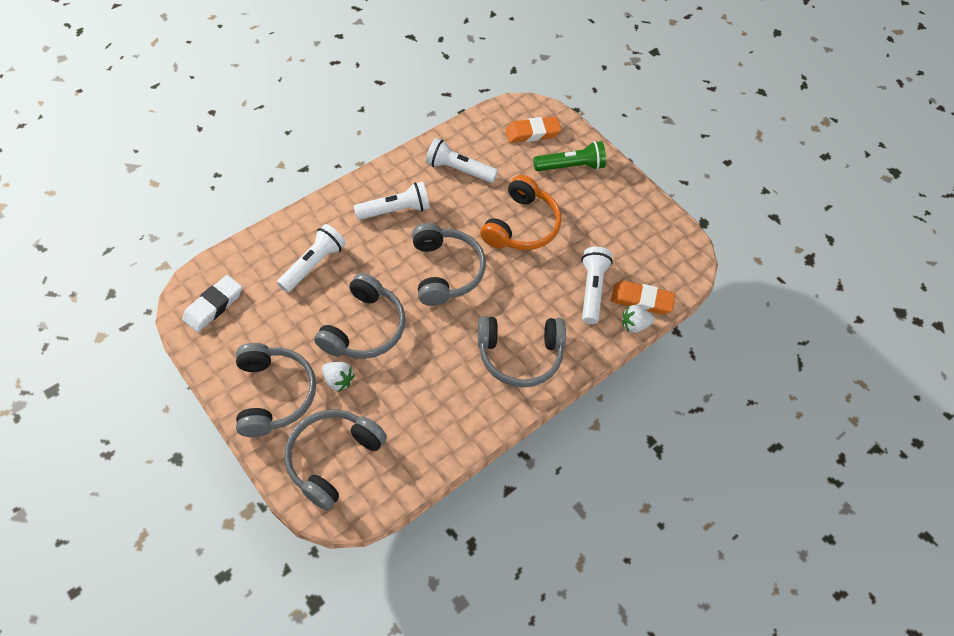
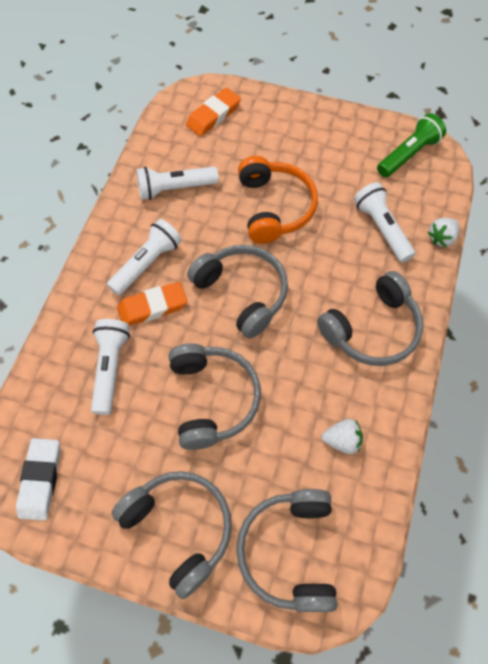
camera: 30 degrees left, 5 degrees up
white strawberry [322,362,355,392] -> white strawberry moved to [322,419,363,454]
green flashlight [533,141,606,171] -> green flashlight moved to [377,113,446,177]
orange eraser [611,281,675,314] -> orange eraser moved to [117,282,187,326]

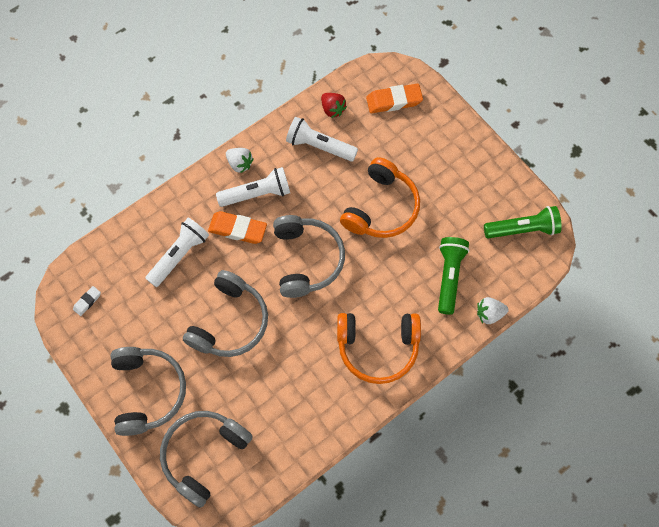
camera: 35 degrees right, 5 degrees up
white eraser [16,438,61,521] -> white eraser [73,286,101,316], size x0.52
grey headphones [317,271,423,366] -> orange headphones [337,313,421,384]
white strawberry [322,419,363,454] -> white strawberry moved to [226,148,254,173]
white flashlight [354,182,415,263] -> green flashlight [438,237,469,315]
none -> red strawberry [321,93,347,118]

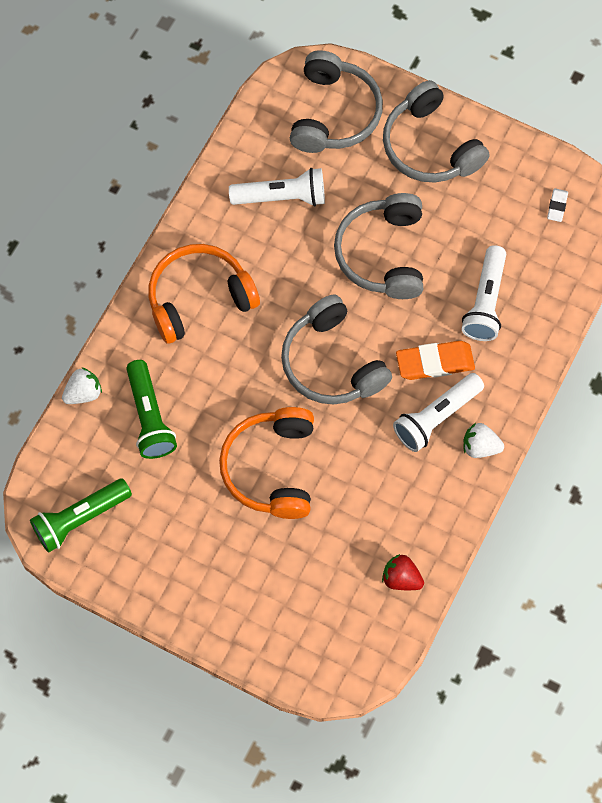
camera: 155 degrees right, 0 degrees up
white flashlight [286,117,358,162] -> white flashlight moved to [229,168,325,206]
orange eraser [366,84,423,113] -> none

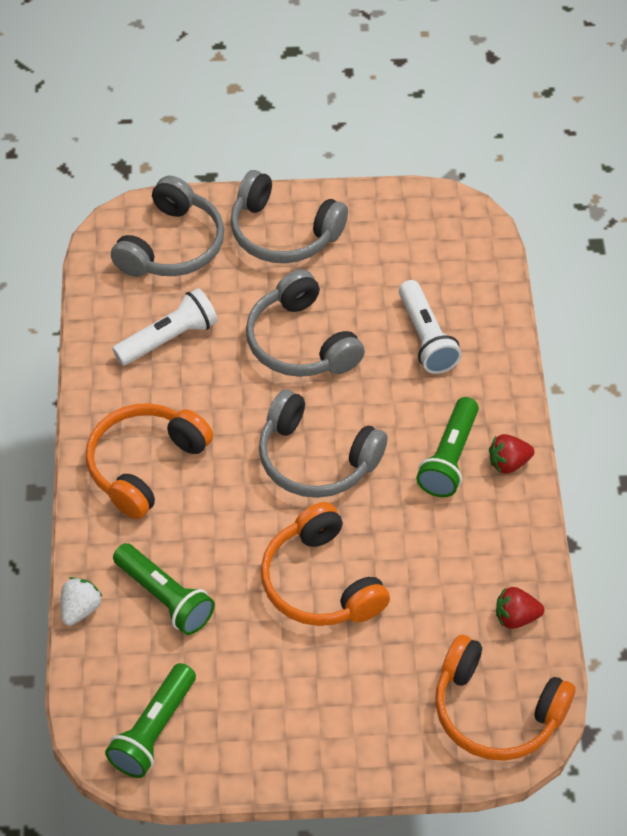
camera: 30 degrees left, 15 degrees down
grey headphones [290,50,383,153] -> grey headphones turned 45 degrees clockwise [111,176,224,277]
white flashlight [393,373,484,452] -> green flashlight [416,397,479,497]
orange eraser [396,341,475,380] -> none
white strawberry [464,423,504,458] -> red strawberry [489,434,534,474]
white eraser [547,188,568,222] -> none
none -> orange headphones [435,635,575,761]

